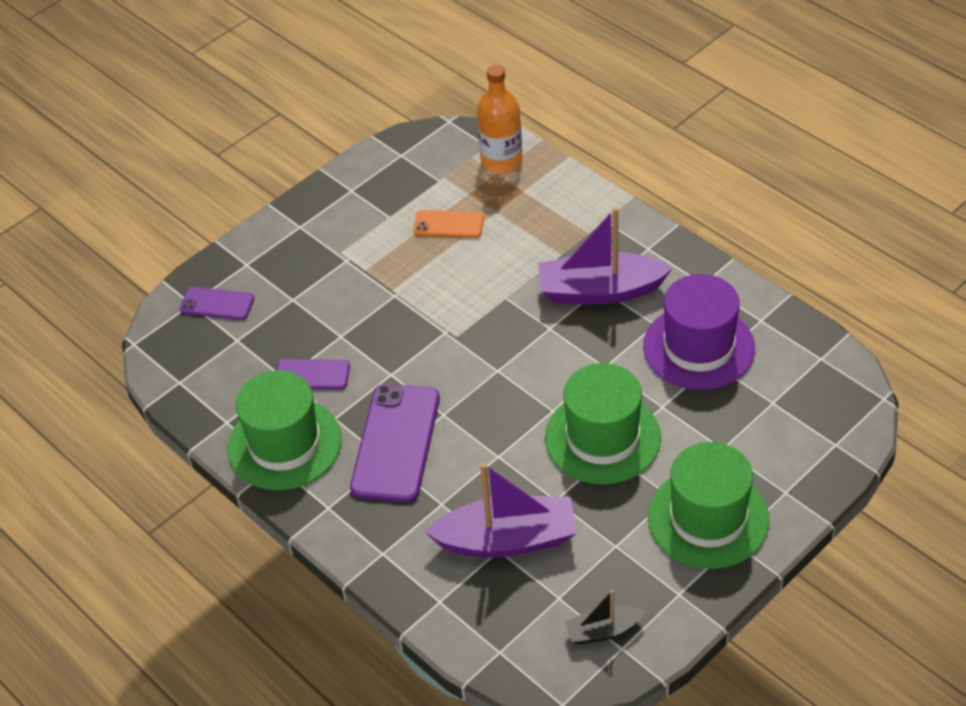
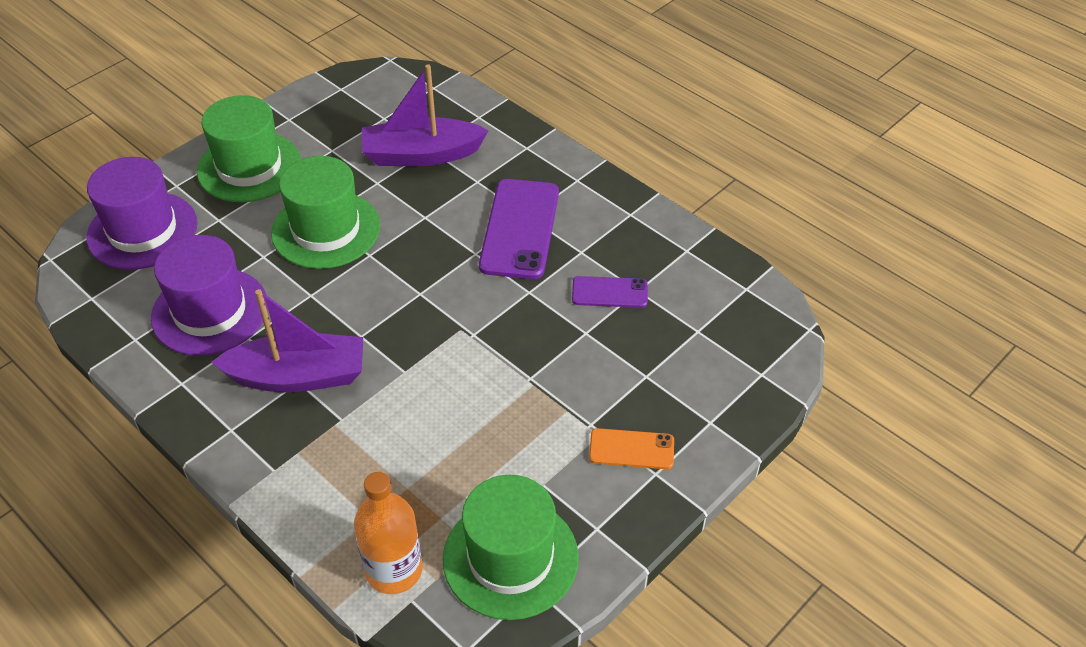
camera: 175 degrees right, 0 degrees up
purple phone [180,287,254,320] -> none
green hat [228,370,342,490] -> green hat moved to [443,475,579,620]
orange phone [413,210,484,238] -> orange phone moved to [589,428,674,469]
black boat [565,590,646,644] -> none
none -> purple hat [86,157,197,270]

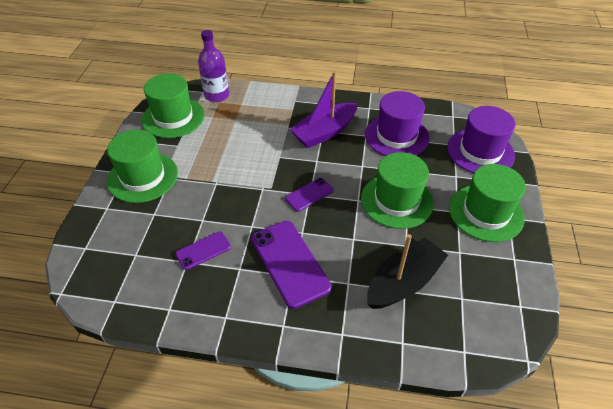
camera: 145 degrees right, 0 degrees up
orange bottle [354,472,423,594] -> purple bottle [198,30,229,102]
purple boat [362,64,489,166] -> black boat [367,234,448,309]
orange phone [589,428,674,469] -> green hat [107,130,178,203]
none -> purple phone [285,178,334,212]

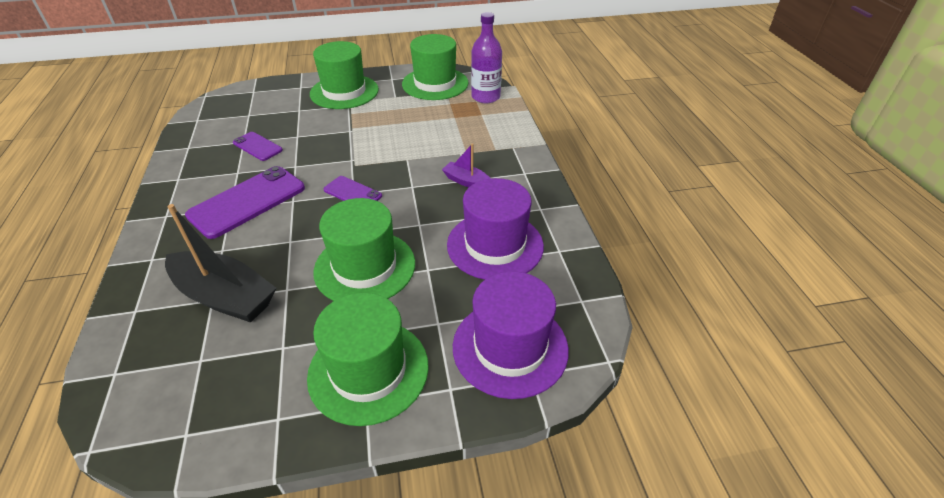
camera: 70 degrees right, 5 degrees down
purple boat [289,71,358,148] -> purple boat [442,143,491,187], size x0.52

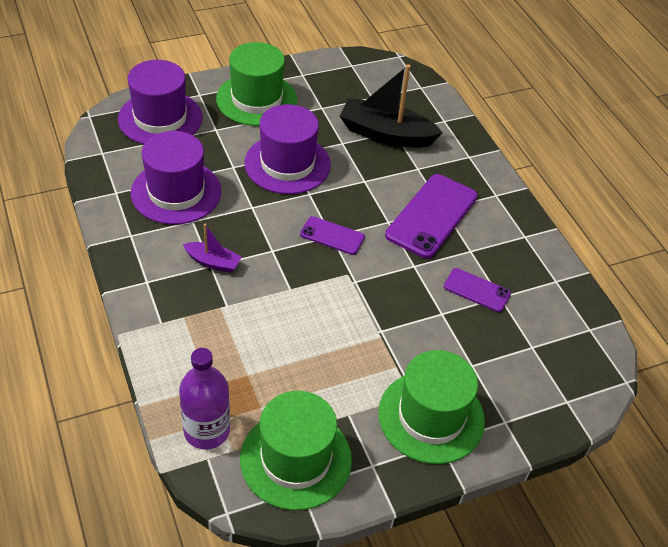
camera: 165 degrees right, 5 degrees up
green hat [313,198,415,301] -> purple hat [244,104,331,194]

